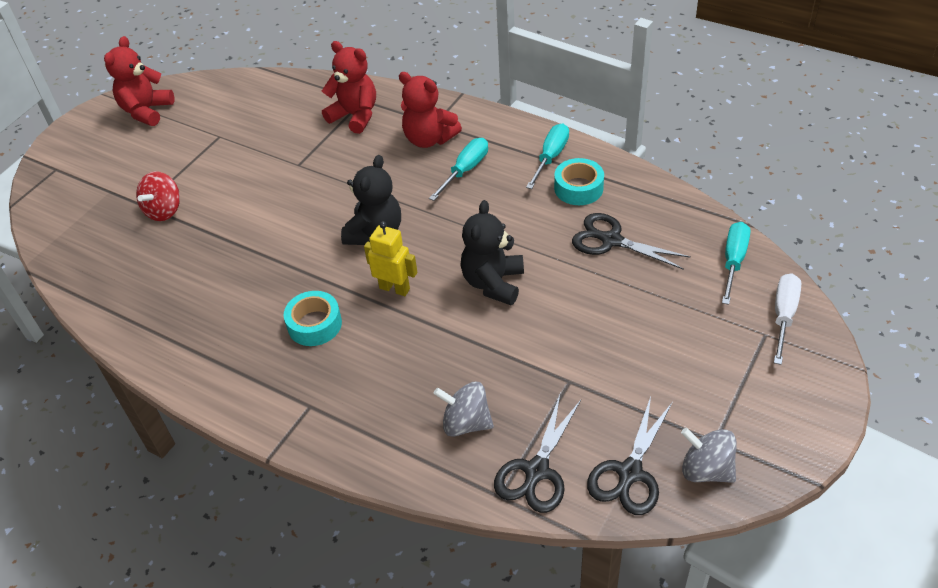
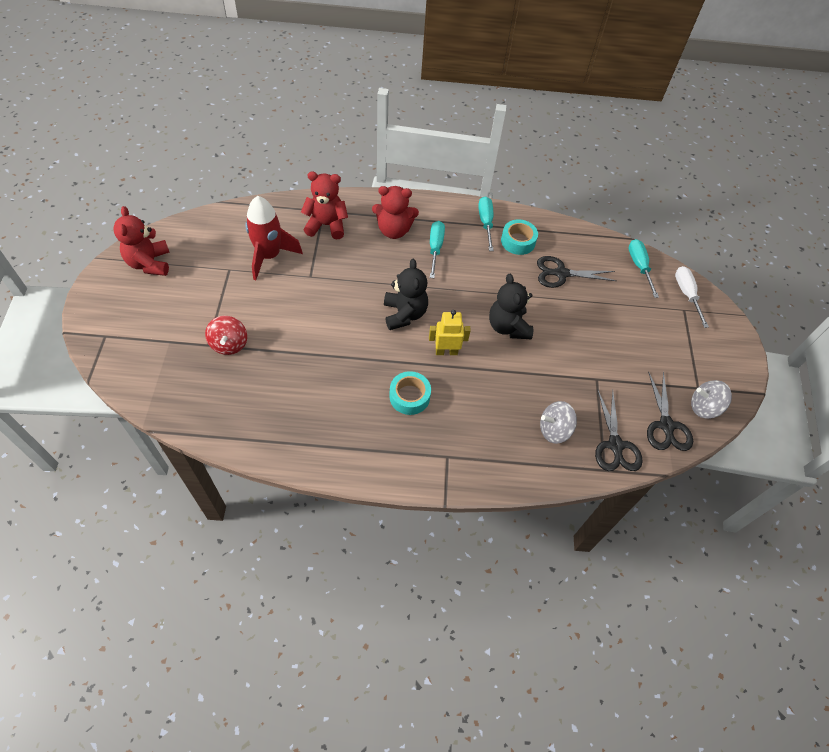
camera: 35 degrees left, 10 degrees up
none -> red rocket [245,196,303,280]

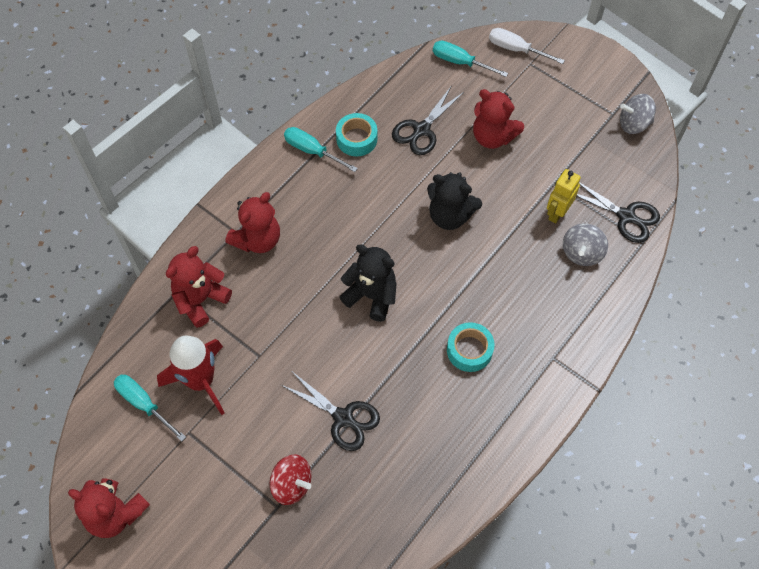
camera: 50 degrees left, 5 degrees up
yellow robot [429,310,471,355] -> yellow robot moved to [547,169,581,224]
turquoise screwdriver [430,221,445,278] -> turquoise screwdriver moved to [114,375,186,442]
black scissors [647,371,693,451] -> black scissors moved to [281,372,380,451]
grey spinning top [691,380,732,419] -> grey spinning top turned 45 degrees clockwise [620,94,656,134]
none -> red teddy bear [473,89,524,149]

